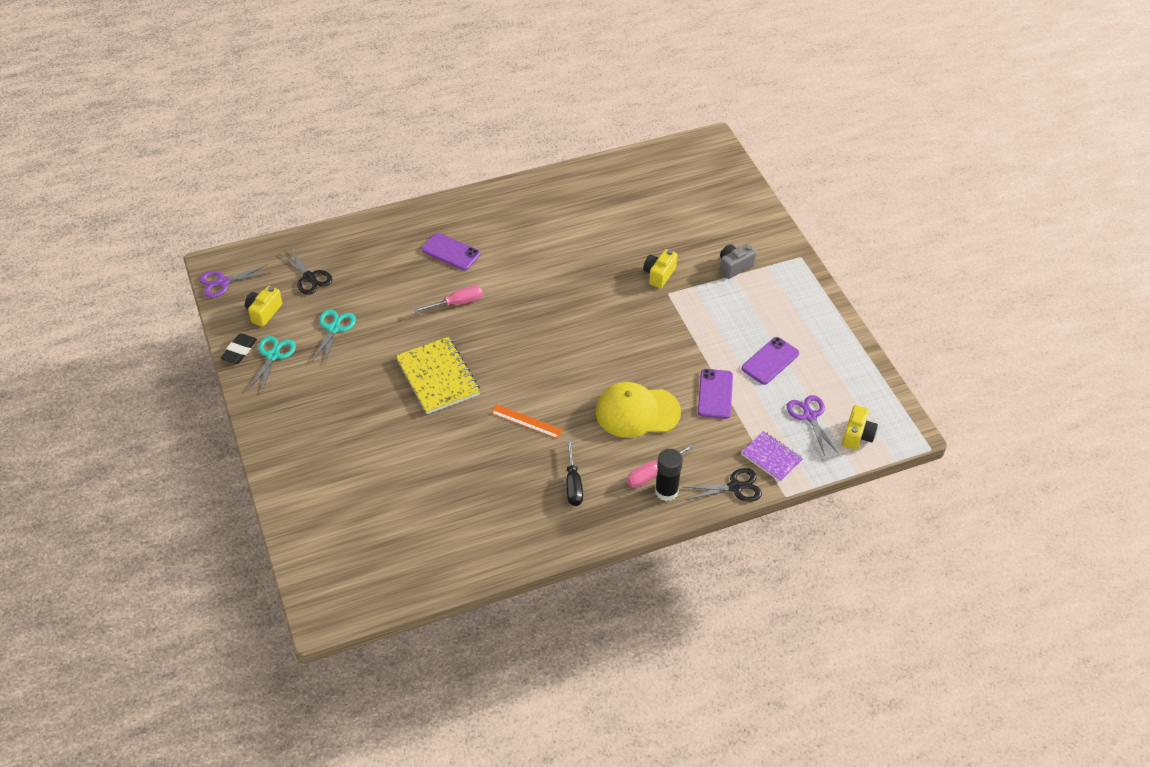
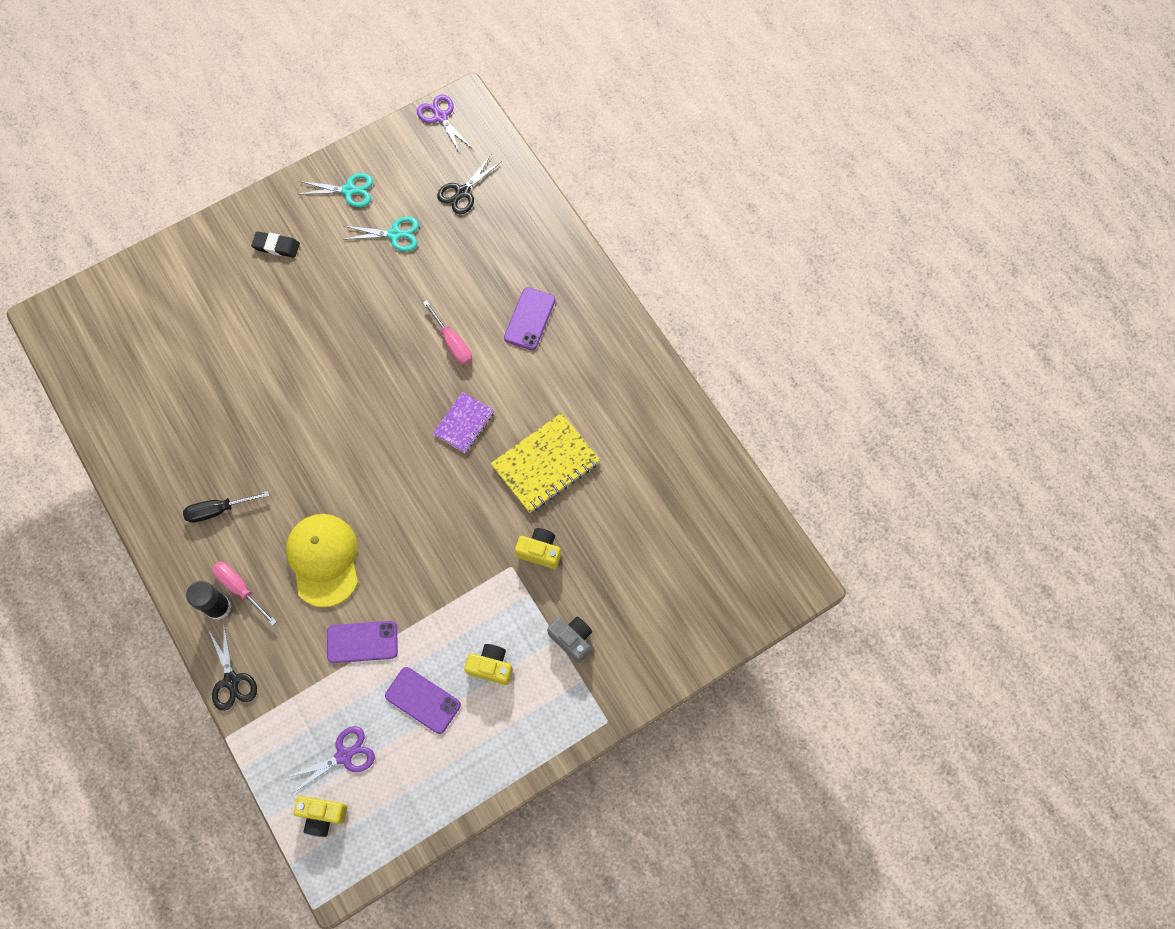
camera: 80 degrees right, 20 degrees up
black eraser [220,333,257,364] -> black eraser moved to [251,231,300,258]
yellow camera [245,286,282,327] -> yellow camera moved to [464,644,513,685]
yellow notebook [396,337,480,414] -> yellow notebook moved to [491,413,600,513]
orange ruler [491,404,563,439] -> none
purple notebook [741,431,803,482] -> purple notebook moved to [433,392,494,453]

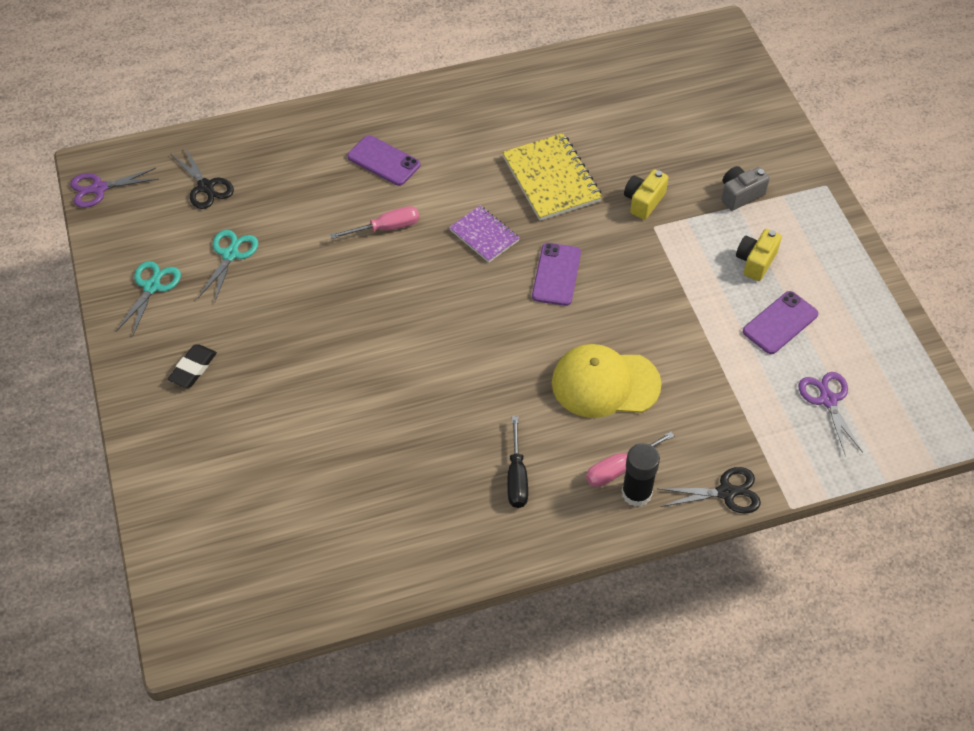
camera: 75 degrees left, 15 degrees down
yellow camera [294,796,347,837] -> none
purple phone [327,621,398,663] -> purple phone moved to [532,243,581,306]

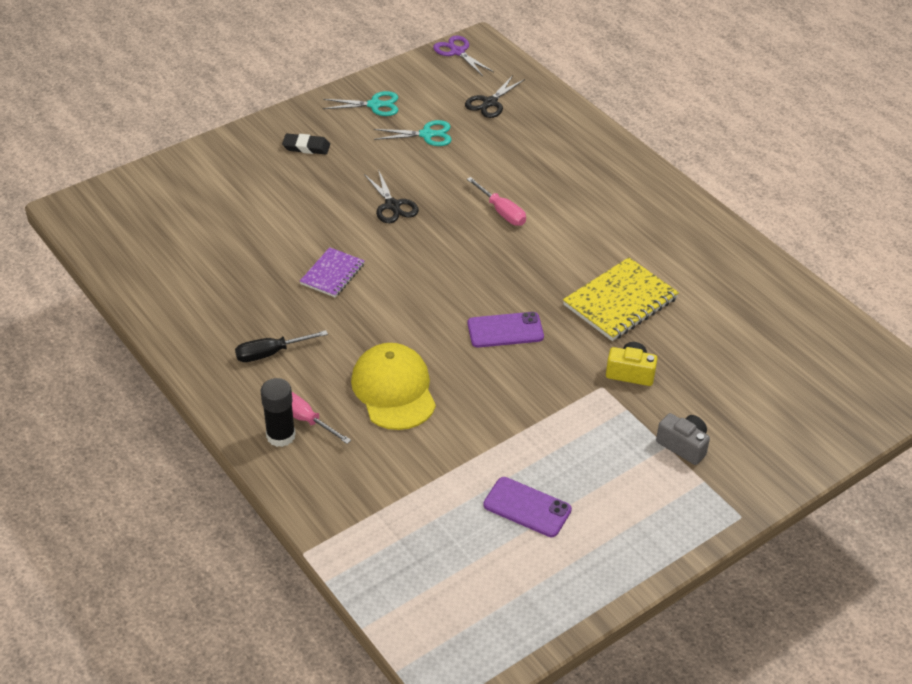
camera: 70 degrees right, 10 degrees down
purple phone [347,135,420,186] -> none
purple notebook [449,206,520,263] -> purple notebook moved to [300,247,365,297]
black scissors [659,467,761,514] -> black scissors moved to [364,169,419,223]
yellow camera [736,229,782,281] -> none
purple scissors [799,372,863,456] -> none

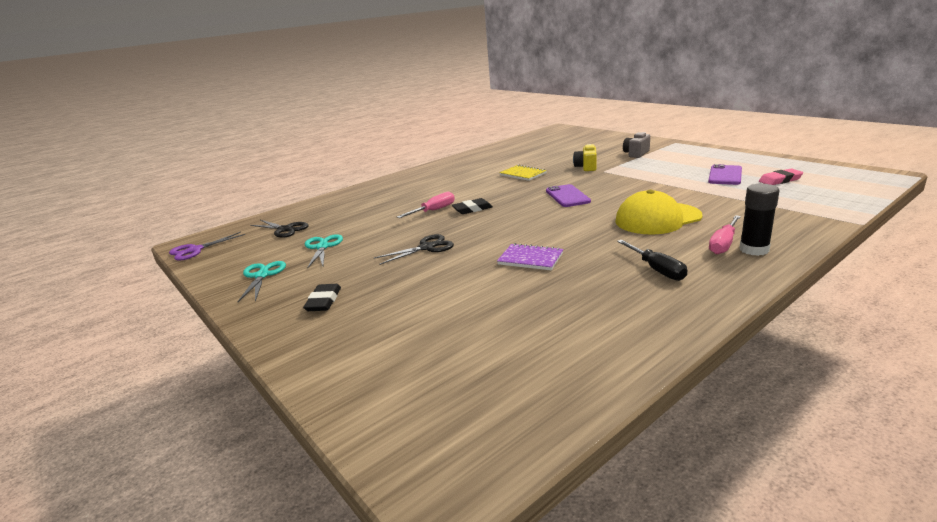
camera: 90 degrees left, 20 degrees down
yellow notebook [563,257,679,341] -> yellow notebook [499,165,547,181], size x0.61
none -> black eraser [451,198,493,214]
none -> pink eraser [759,168,803,185]

